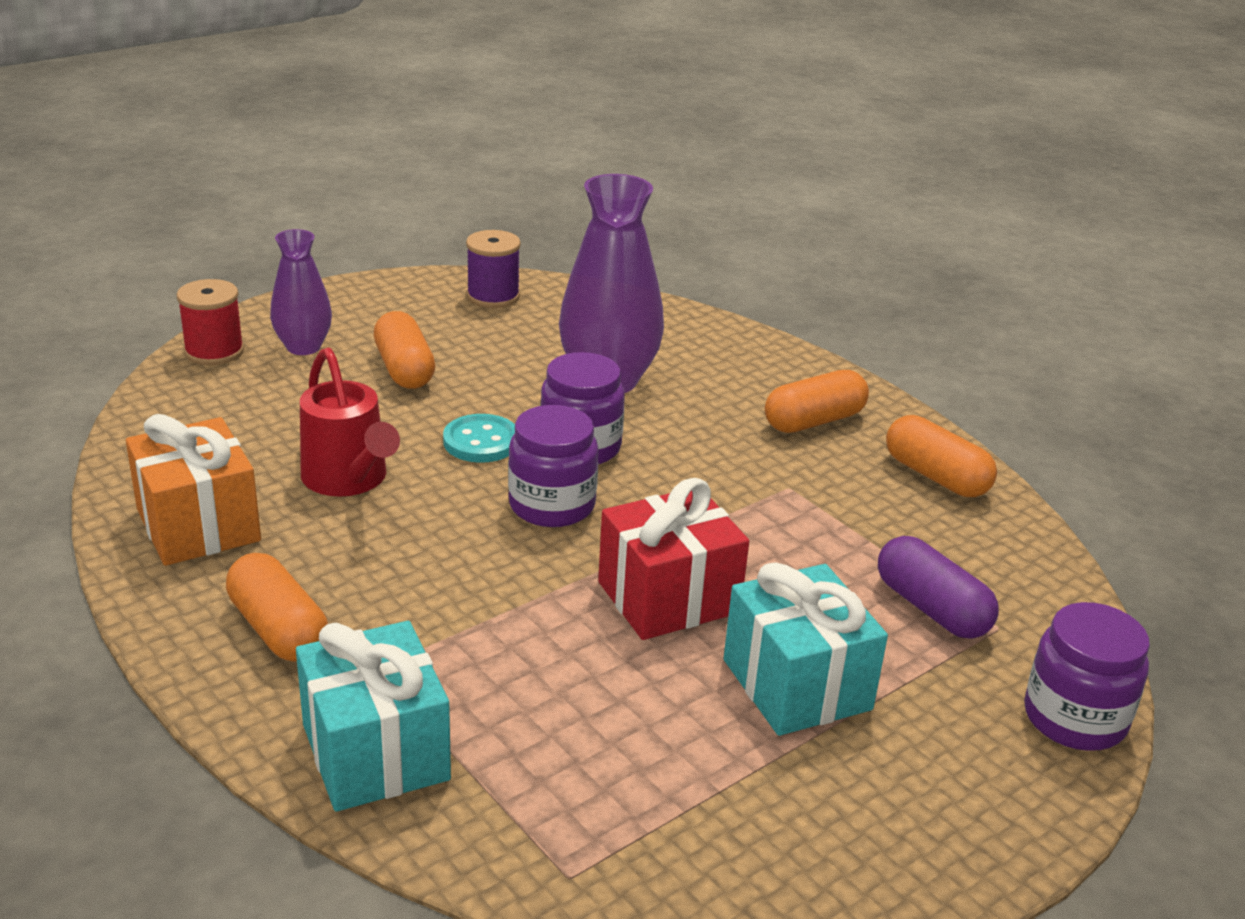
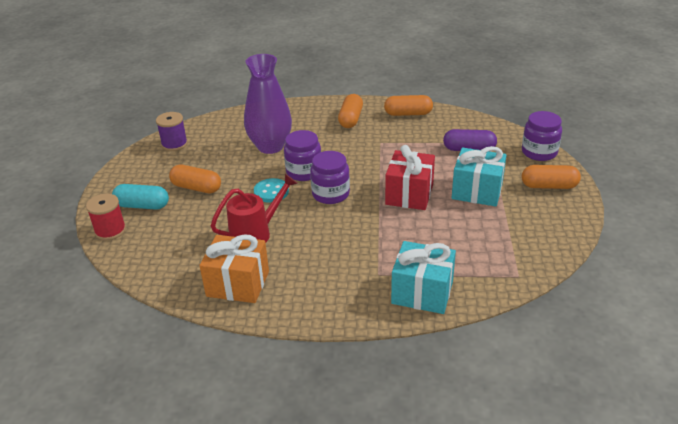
camera: 45 degrees left, 5 degrees up
orange capsule [226,553,328,662] -> orange capsule moved to [522,165,581,189]
purple vase [270,229,332,355] -> turquoise capsule [112,184,169,210]
red watering can [300,348,400,497] -> red watering can turned 45 degrees counterclockwise [211,174,298,243]

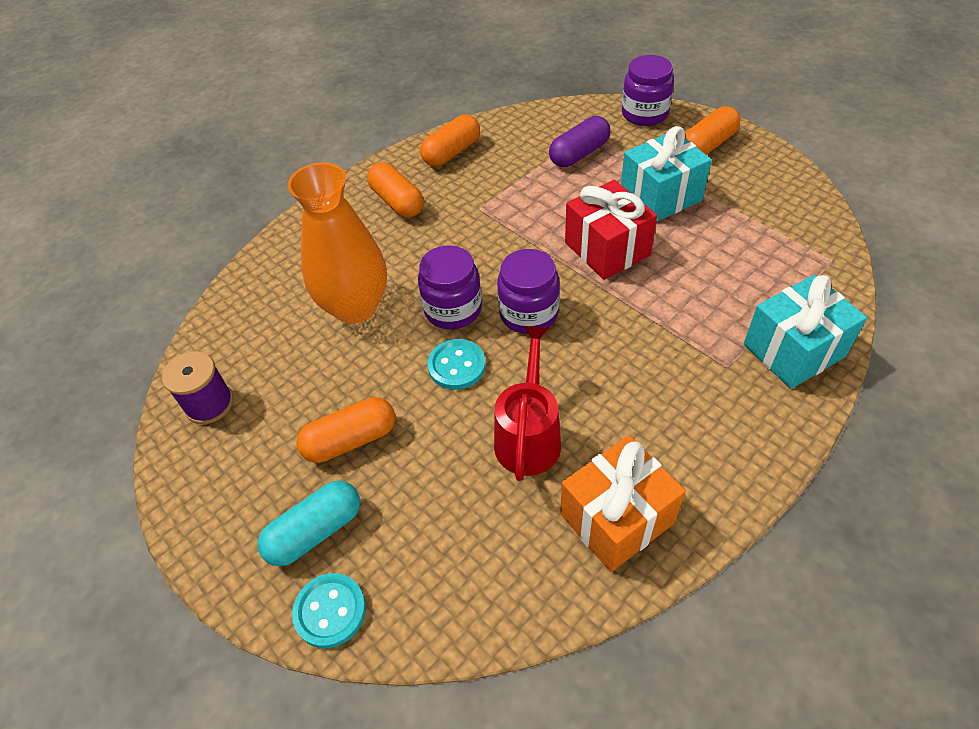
camera: 45 degrees left, 15 degrees up
red spool [86,194,126,240] -> turquoise button [292,573,366,648]
purple vase [244,54,292,154] -> orange vase [288,162,387,324]

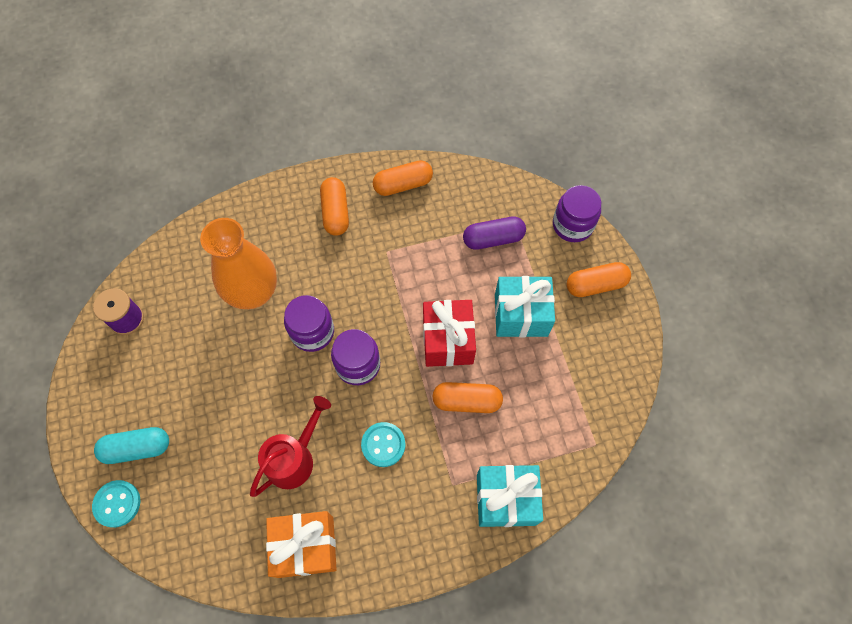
camera: 25 degrees right, 15 degrees up
orange capsule [297,397,395,463] -> orange capsule moved to [432,382,503,413]
turquoise button [427,339,486,390] -> turquoise button moved to [361,422,406,467]

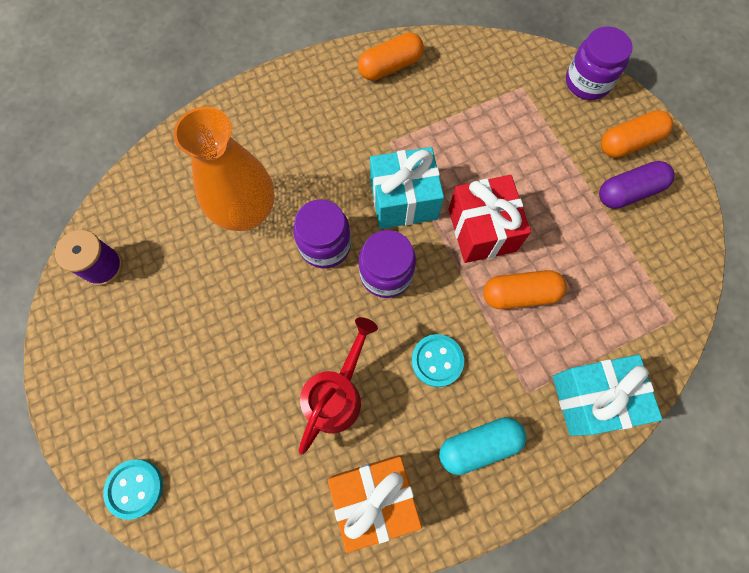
camera: 10 degrees left, 5 degrees up
turquoise capsule [94,427,169,464] -> turquoise capsule moved to [439,417,526,475]
orange capsule [320,177,349,236] -> none
purple capsule [463,216,526,250] -> purple capsule moved to [599,161,675,209]
turquoise gift [495,276,555,337] -> turquoise gift moved to [370,147,444,229]

